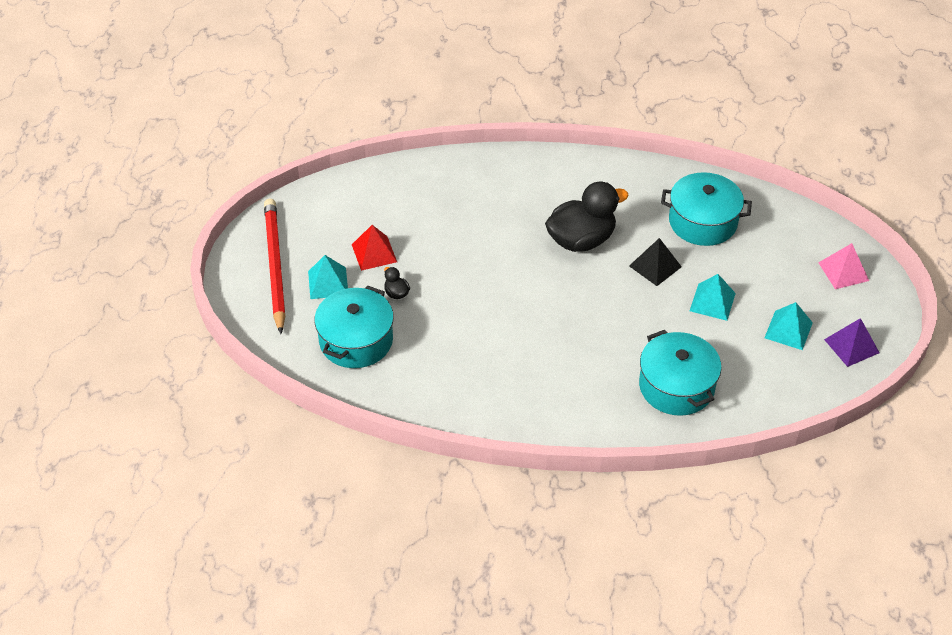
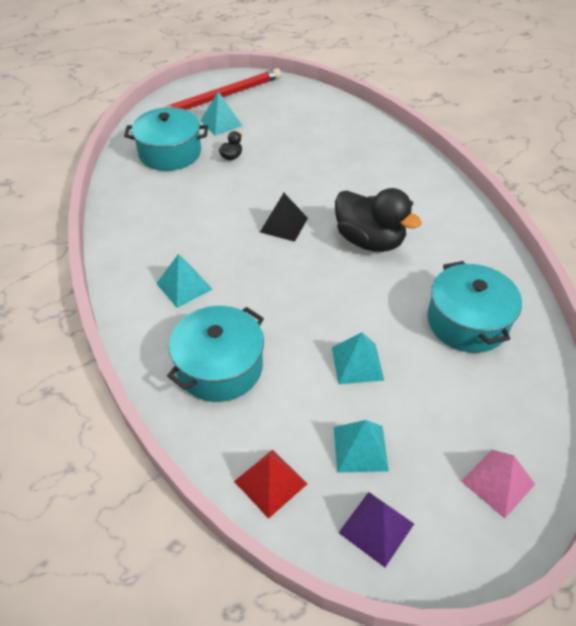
camera: 65 degrees right, 0 degrees up
red pyramid [352,225,397,271] -> red pyramid moved to [234,449,307,519]
black pyramid [629,238,682,286] -> black pyramid moved to [260,193,308,242]
none -> turquoise pyramid [156,254,212,308]

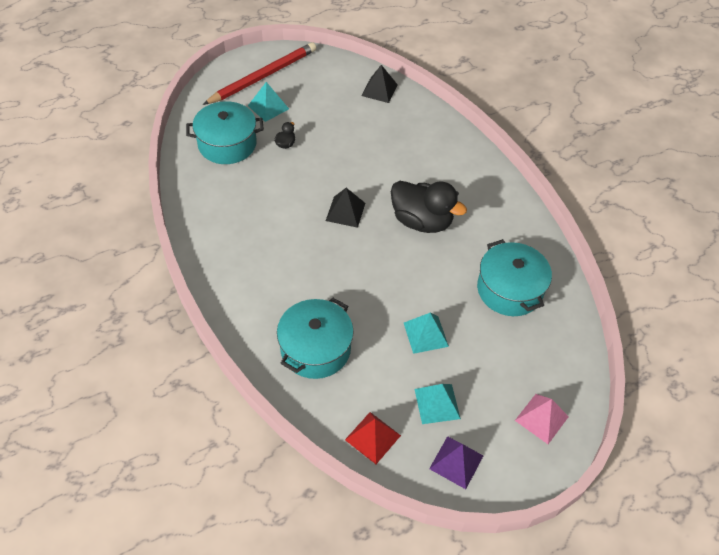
camera: 10 degrees left, 5 degrees up
turquoise pyramid [156,254,212,308] -> none
none -> black pyramid [361,65,398,103]

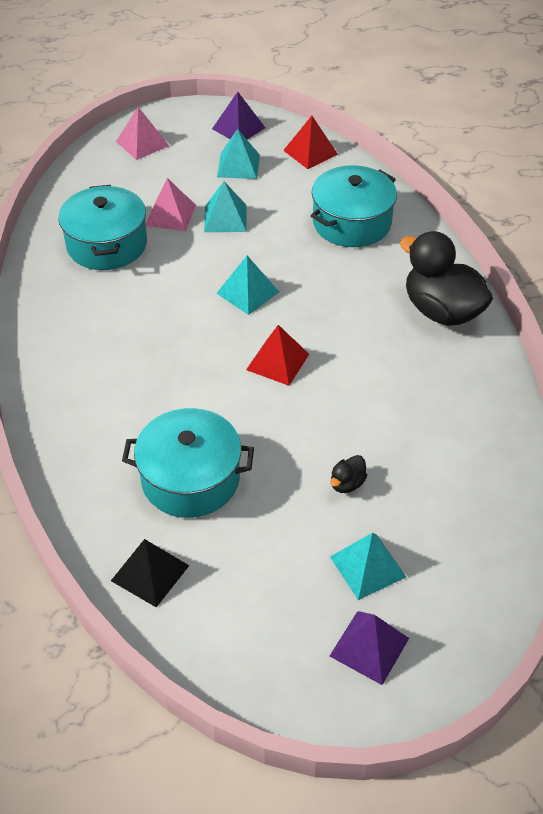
camera: 165 degrees left, 5 degrees down
turquoise pot [186,101,264,164] -> turquoise pot moved to [122,408,254,518]
red pencil [203,42,317,105] -> purple pyramid [330,611,409,685]
black pyramid [326,188,365,228] -> red pyramid [246,325,309,386]
black duck [391,181,467,233] -> black duck moved to [400,231,493,326]
none -> pink pyramid [146,178,196,231]
none -> turquoise pyramid [216,256,279,315]

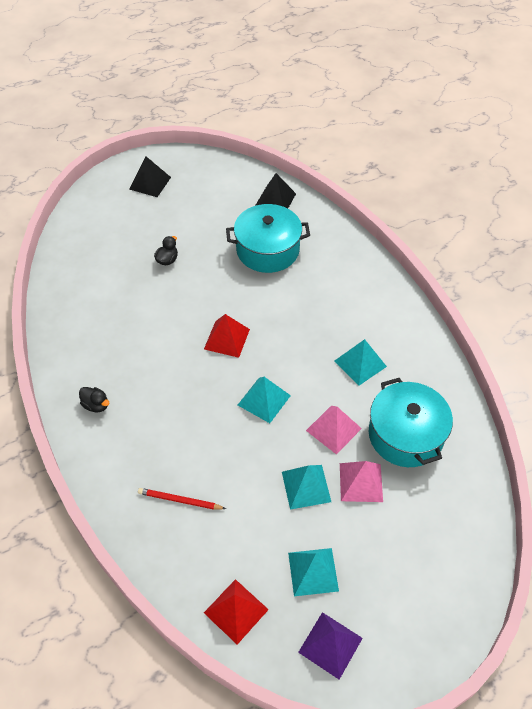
camera: 170 degrees right, 5 degrees up
pink pyramid [116,107,169,160] -> pink pyramid moved to [306,406,362,455]
turquoise pot [311,165,397,247] -> red pencil [138,488,226,510]
turquoise pyramid [330,532,406,600] -> turquoise pyramid moved to [334,339,387,386]
purple pyramid [330,611,409,685] -> black pyramid [129,157,171,197]
black duck [400,231,493,326] -> black duck [79,387,109,412], size x0.41

